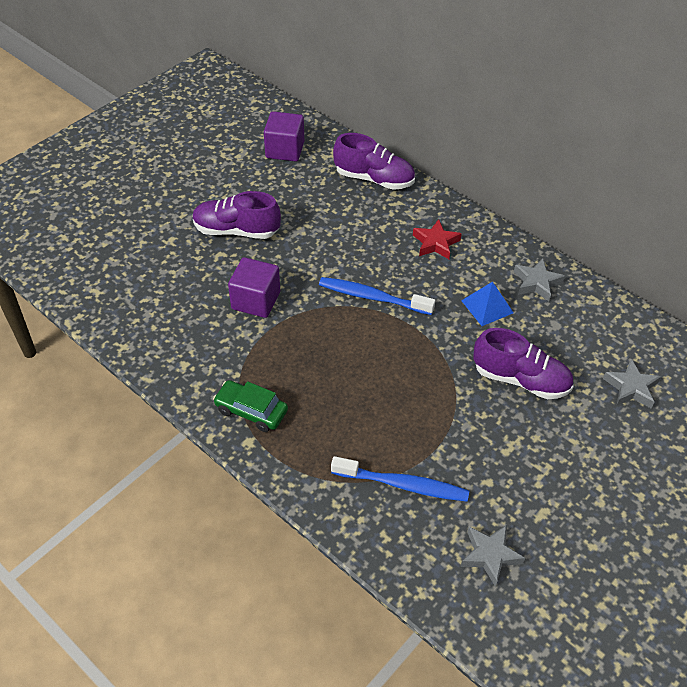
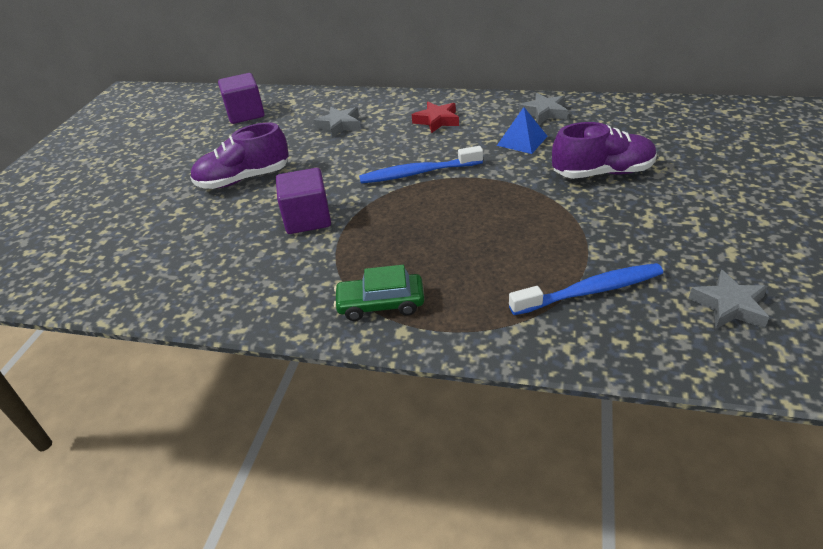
camera: 25 degrees left, 10 degrees down
purple shoe [333,133,415,190] -> none
grey star [603,359,661,408] -> grey star moved to [314,107,360,138]

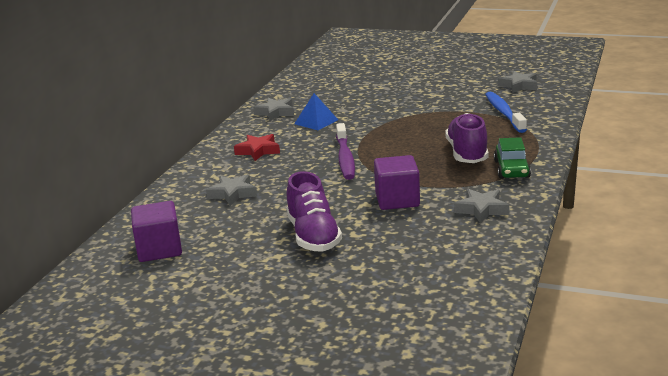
camera: 85 degrees left, 15 degrees down
blue toothbrush [359,146,483,184] -> purple toothbrush [336,123,355,180]
purple shoe [552,122,657,179] -> purple shoe moved to [445,113,488,163]
none -> grey star [454,189,509,223]

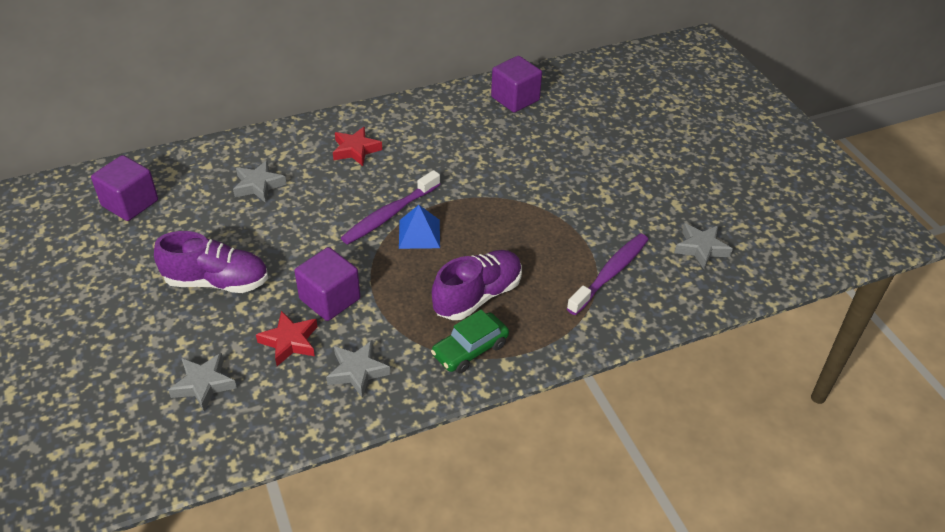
camera: 45 degrees right, 20 degrees up
grey star [253,98,294,121] -> grey star moved to [168,353,237,412]
purple shoe [286,171,342,251] -> purple shoe turned 120 degrees counterclockwise [154,231,268,293]
blue pyramid [294,93,338,130] -> blue pyramid moved to [399,205,440,249]
blue toothbrush [485,92,527,133] -> purple toothbrush [567,234,649,315]
none -> red star [256,311,318,366]
none -> purple cube [491,56,542,112]

